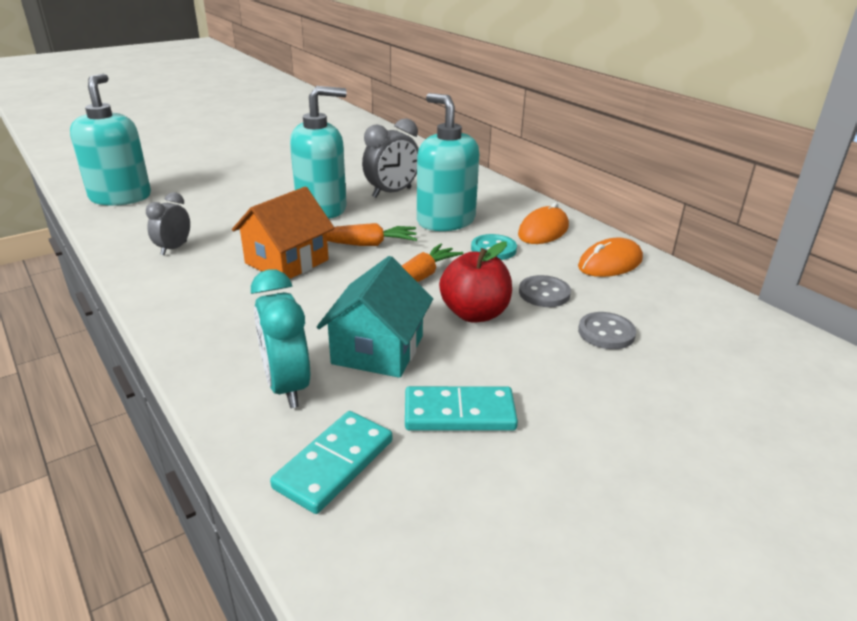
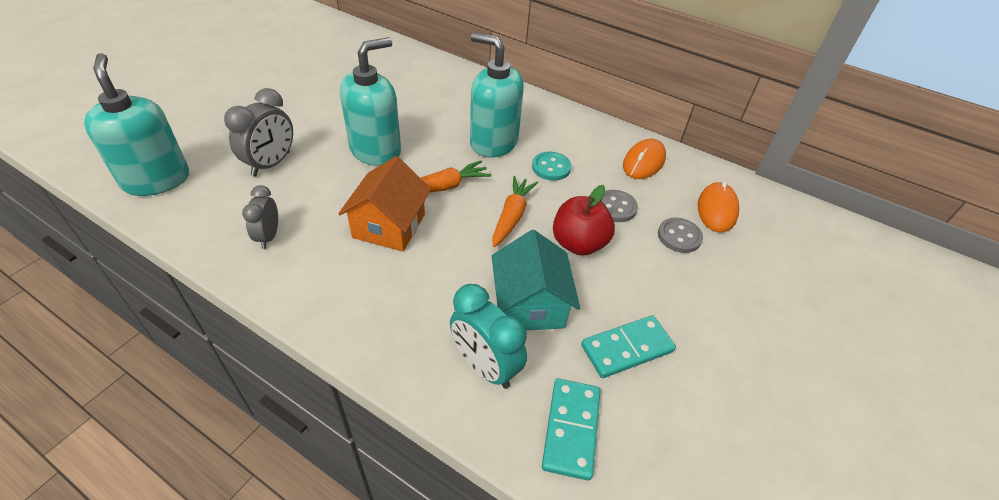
camera: 25 degrees left, 15 degrees up
grey clock [362,118,419,198] -> grey clock moved to [224,88,293,177]
orange mouse [518,203,569,244] -> orange mouse moved to [698,180,739,233]

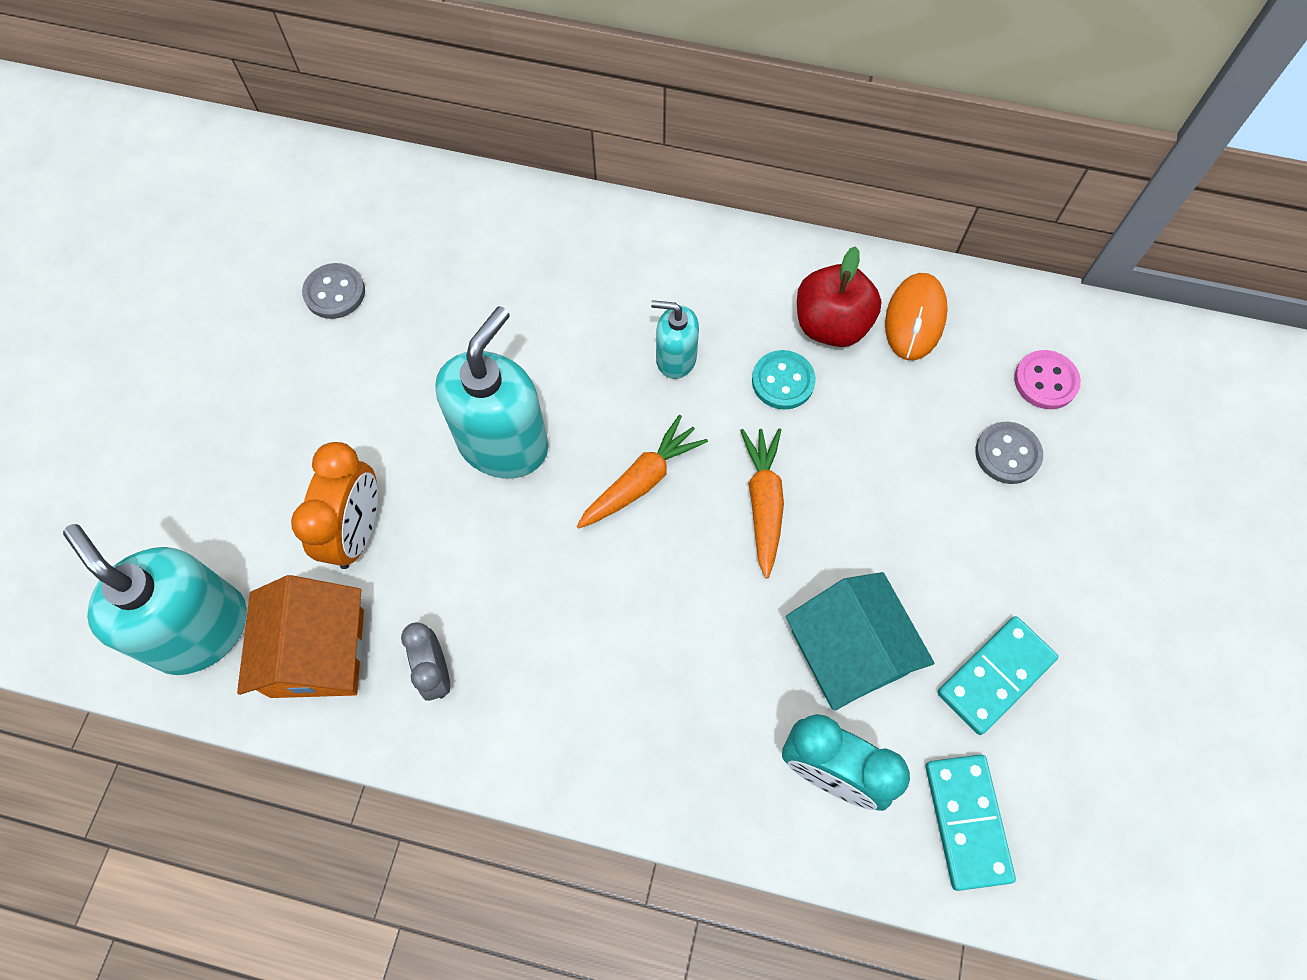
camera: 15 degrees left, 20 degrees up
grey clock [224,88,293,177] -> orange clock [291,442,378,569]
orange house [338,156,431,252] -> orange house moved to [237,575,364,698]
turquoise soap dispenser [470,33,524,158] -> turquoise soap dispenser [651,300,699,379], size x0.54
red apple [553,185,615,256] -> red apple moved to [797,246,882,347]
grey button [600,190,638,222] -> grey button moved to [302,263,365,319]
orange mouse [698,180,739,233] -> pink button [1014,350,1081,409]

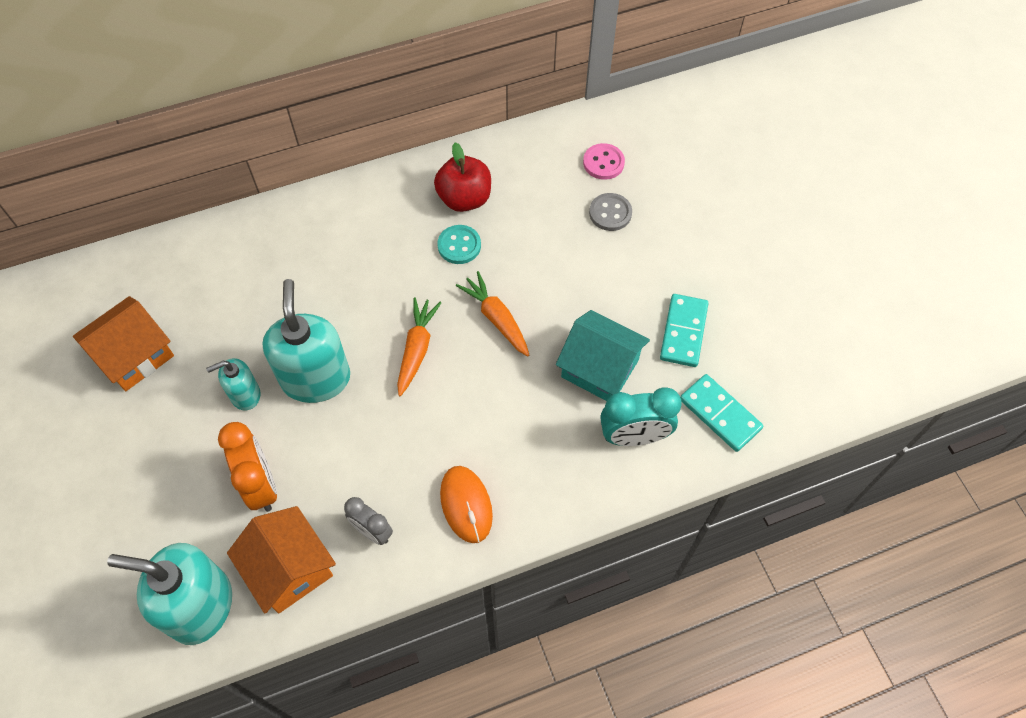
camera: 35 degrees left, 5 degrees down
grey button [302,263,365,319] -> orange house [73,296,174,391]
turquoise soap dispenser [651,300,699,379] -> turquoise soap dispenser moved to [206,358,260,410]
orange mouse [885,273,948,360] -> orange mouse moved to [440,466,493,543]

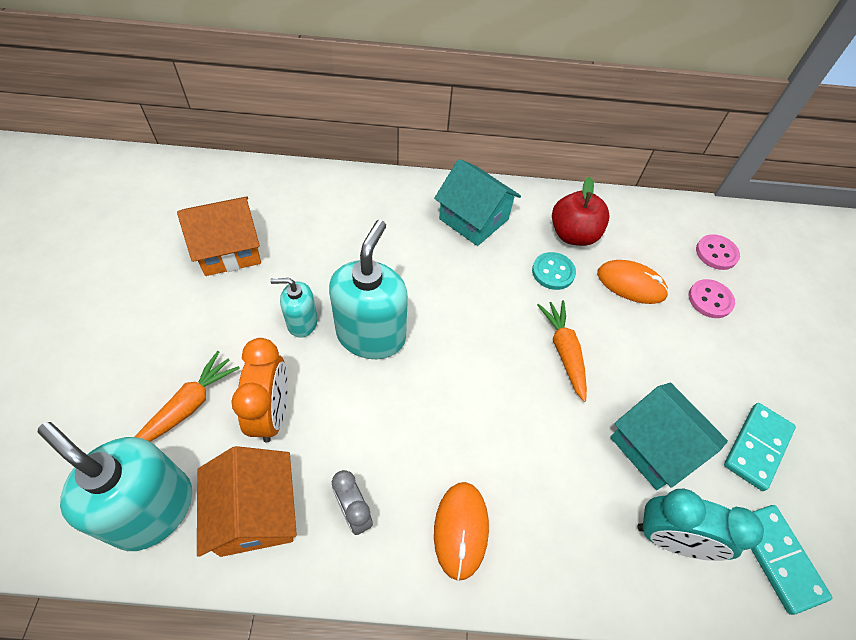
camera: 20 degrees right, 5 degrees down
orange carrot [397,297,441,396] -> orange carrot moved to [135,351,240,442]
grey button [589,193,632,231] -> pink button [689,279,735,318]
none -> turquoise house [434,159,521,246]
none -> orange mouse [597,260,669,304]

